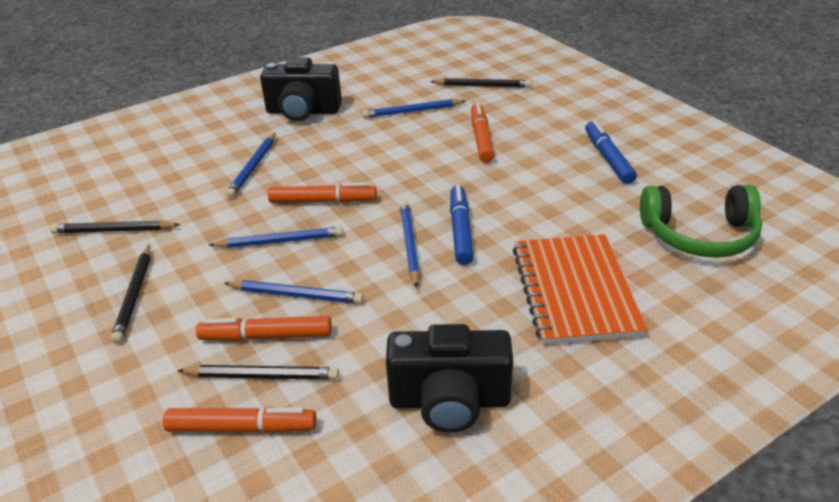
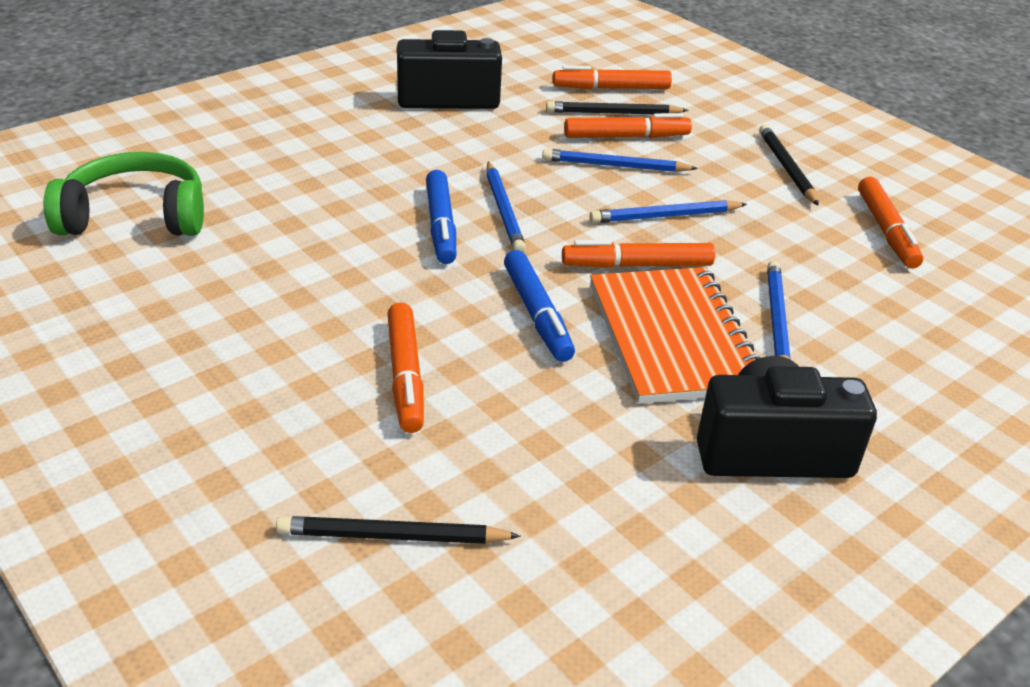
camera: 170 degrees right, 0 degrees up
black pencil [50,220,180,233] -> orange marker [858,177,923,269]
blue pencil [362,99,466,118] -> none
orange notebook [513,234,647,345] -> orange notebook moved to [590,267,761,404]
blue marker [585,120,637,184] -> blue marker moved to [504,250,575,362]

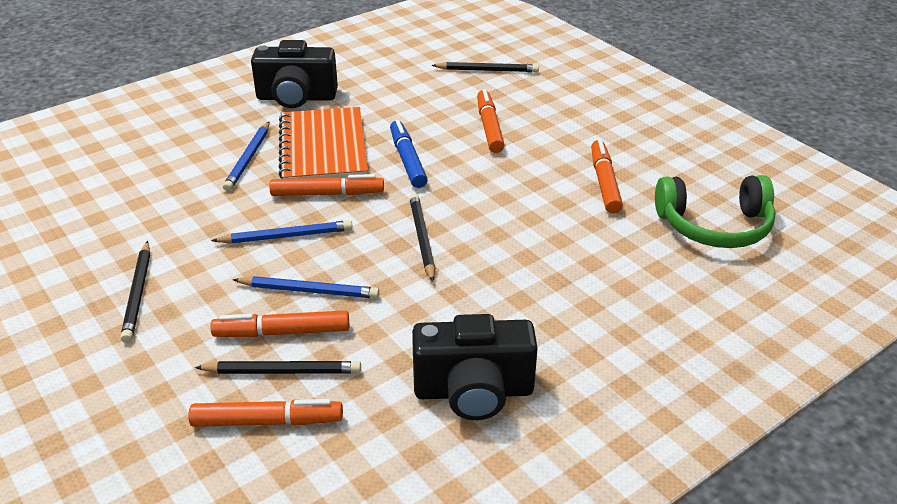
camera: 175 degrees left, 0 degrees up
blue marker [426,170,456,264] -> none
blue pencil [486,162,526,252] -> black pencil [409,193,435,282]
orange marker [858,177,923,269] -> orange marker moved to [591,139,623,214]

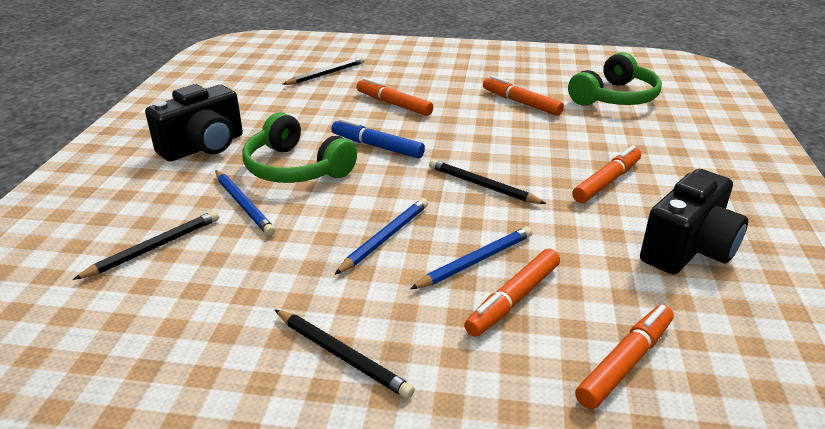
camera: 45 degrees left, 5 degrees down
black pencil [195,361,361,374] -> black pencil moved to [73,211,219,280]
orange marker [269,174,384,196] -> orange marker moved to [572,146,641,203]
orange notebook [279,107,368,179] -> green headphones [243,112,357,183]

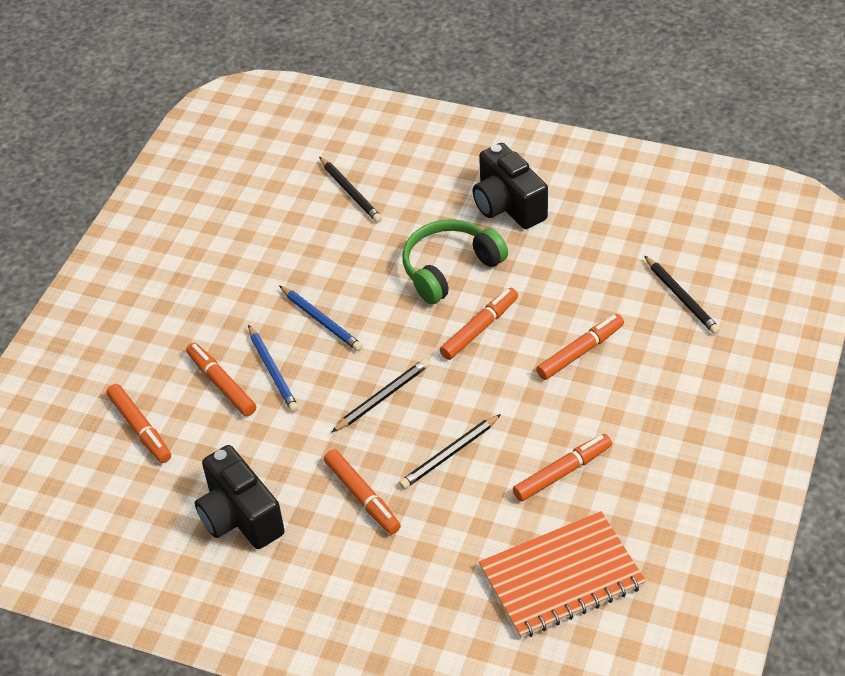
camera: 105 degrees right, 15 degrees up
blue pencil [215,170,275,236] -> none
black pencil [274,309,415,399] -> black pencil moved to [399,414,501,489]
blue marker [331,118,425,159] -> orange marker [440,288,518,360]
green headphones [568,52,662,106] -> orange notebook [479,511,646,638]

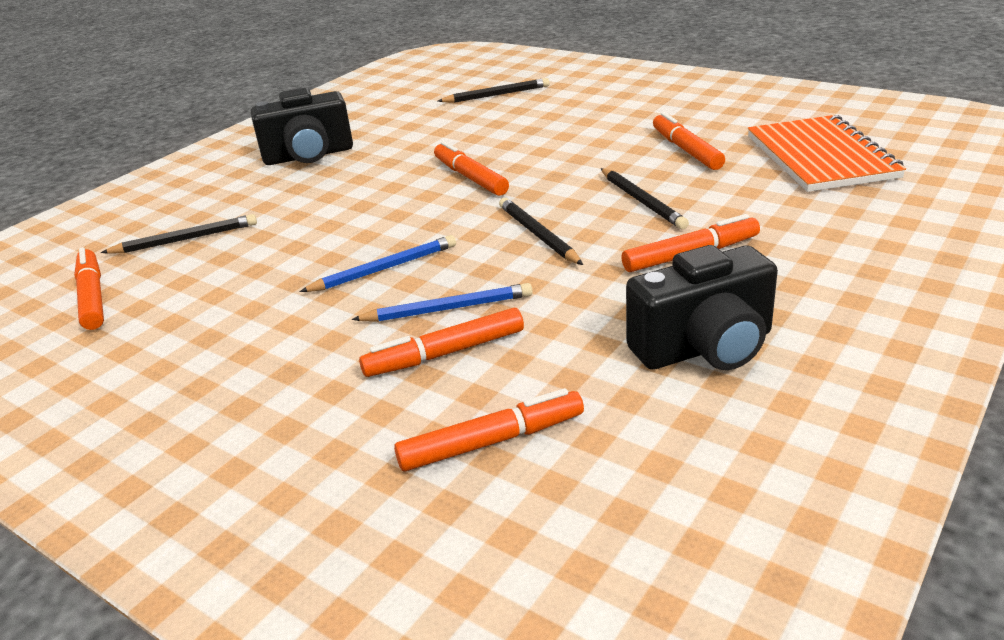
camera: 75 degrees left, 15 degrees down
green headphones [403,219,508,304] -> none
orange marker [536,314,624,380] -> orange marker moved to [74,247,104,330]

